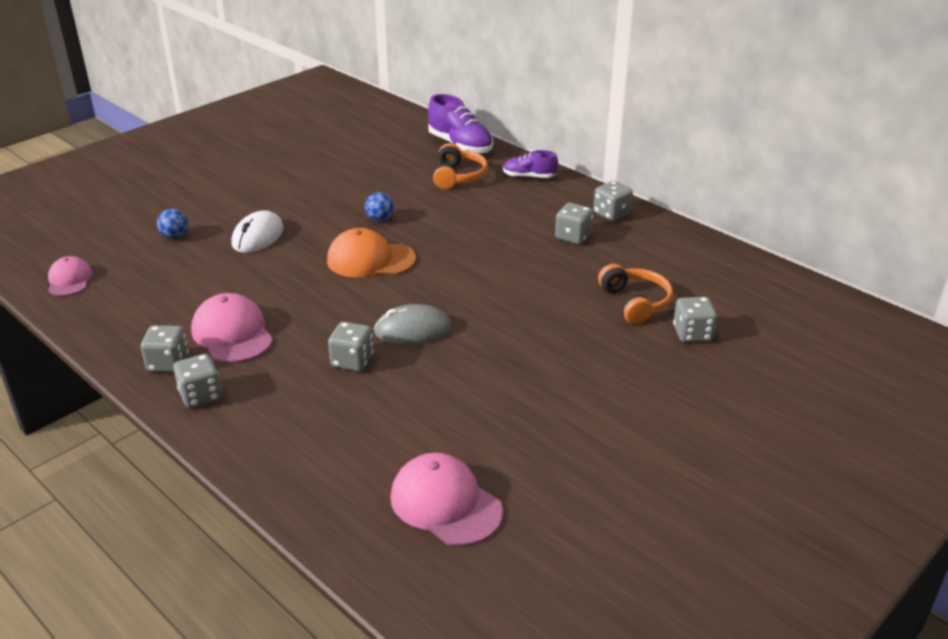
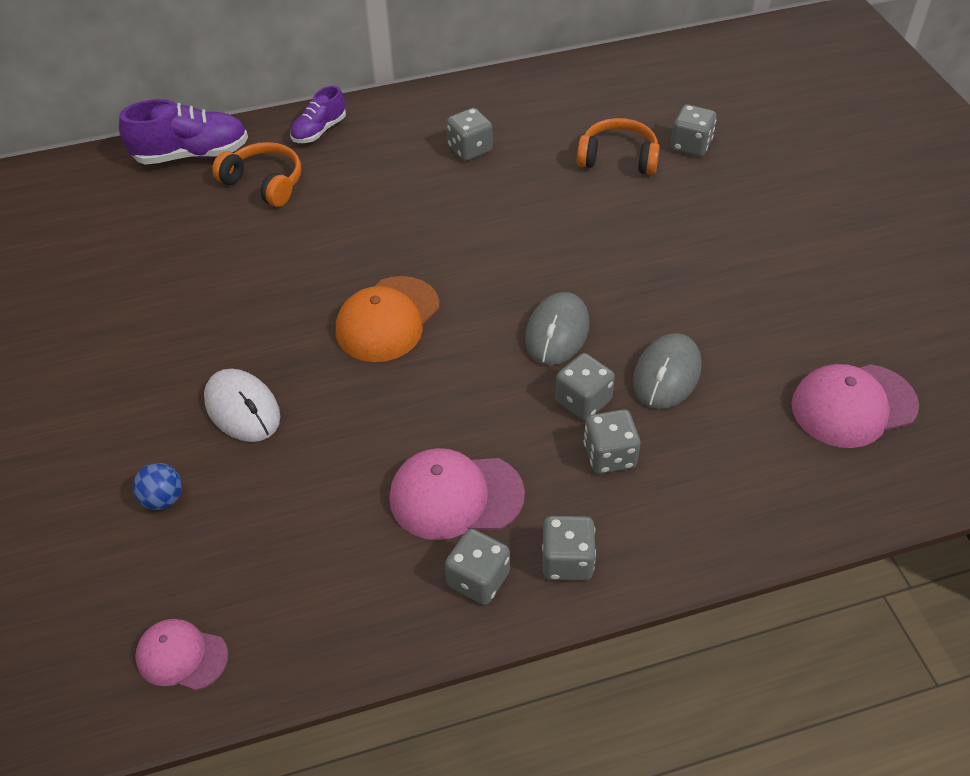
camera: 60 degrees left, 15 degrees up
blue ball [365,192,394,221] -> none
grey dice [593,181,633,221] -> grey dice moved to [584,409,640,474]
none -> grey mouse [633,333,702,409]

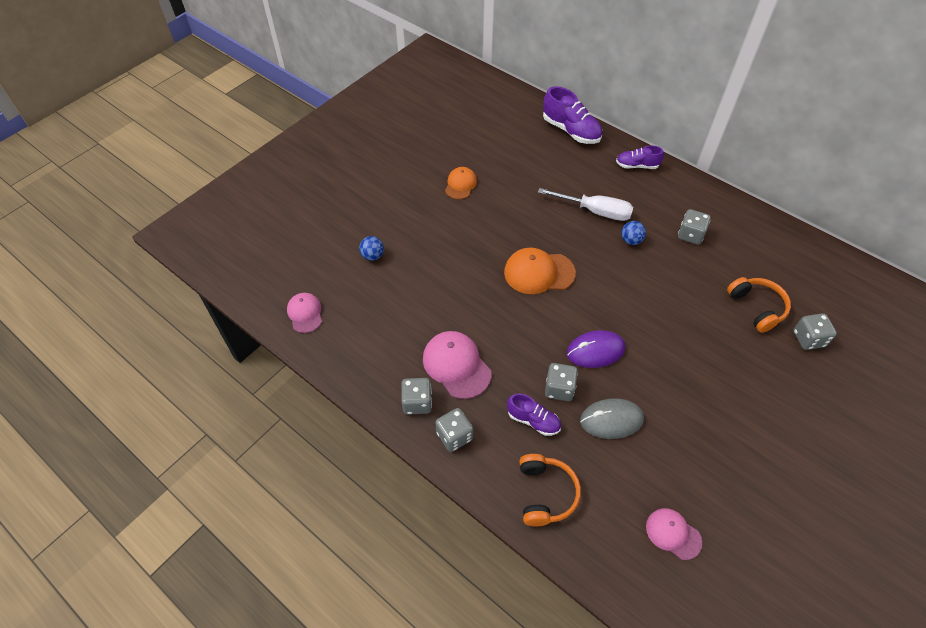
camera: 55 degrees right, 5 degrees up
white mouse [204,369,280,442] -> none
orange headphones [212,142,301,207] -> orange headphones moved to [520,454,581,526]
grey mouse [525,292,589,365] -> purple mouse [567,330,625,368]
grey dice [584,409,640,474] -> purple shoe [507,393,561,436]
pink cap [791,364,919,448] -> pink cap [646,508,702,560], size x0.63
none -> orange cap [445,167,477,199]
none -> white screwdriver [538,188,633,221]
none -> blue ball [621,221,646,245]

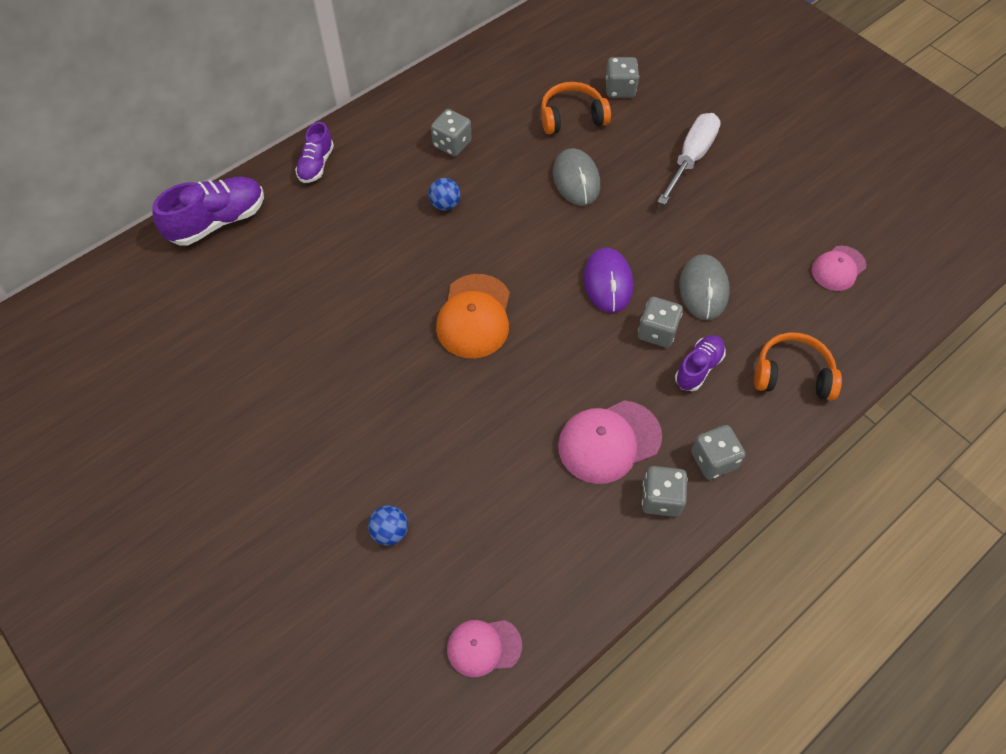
camera: 80 degrees left, 5 degrees up
orange cap [445,167,477,199] -> none
white screwdriver [538,188,633,221] -> white screwdriver moved to [657,113,721,205]
none -> grey mouse [553,148,600,206]

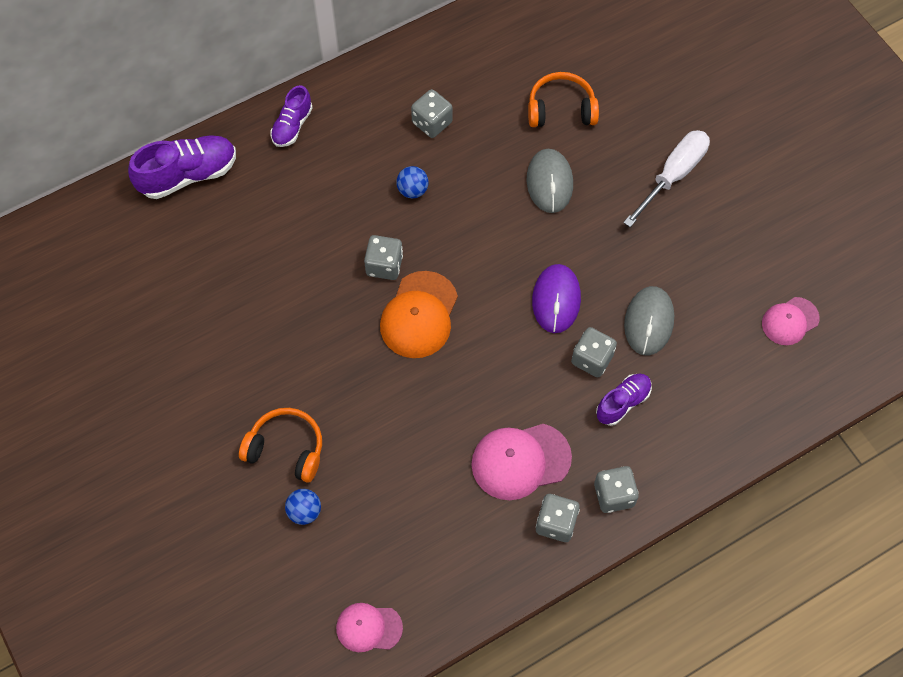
camera: 10 degrees right, 5 degrees up
grey dice [605,57,639,98] -> grey dice moved to [364,235,403,280]
orange headphones [754,332,842,401] -> orange headphones moved to [239,408,322,482]

